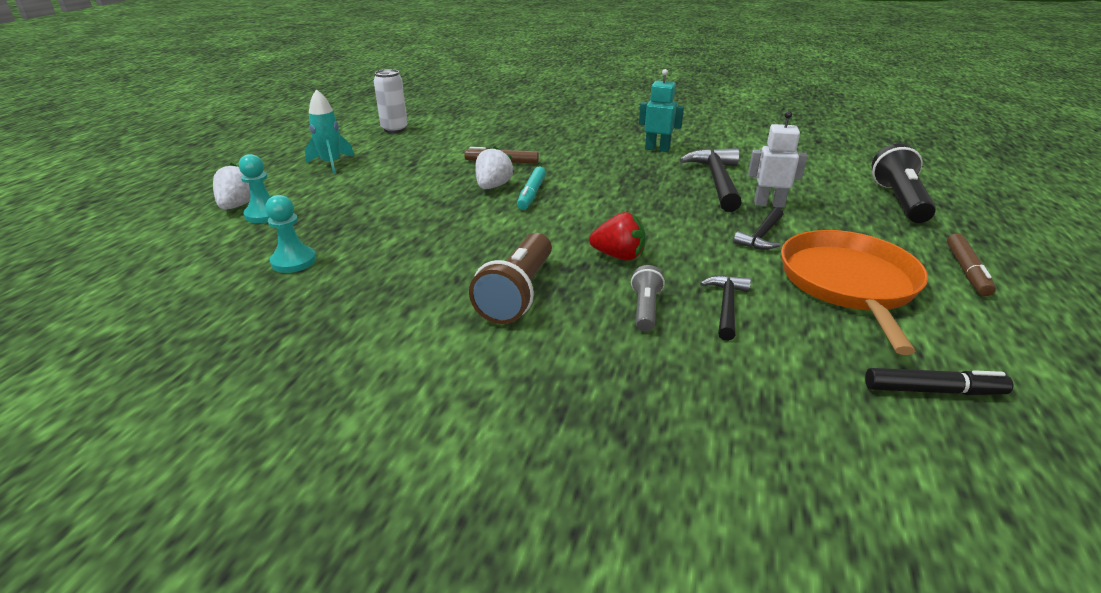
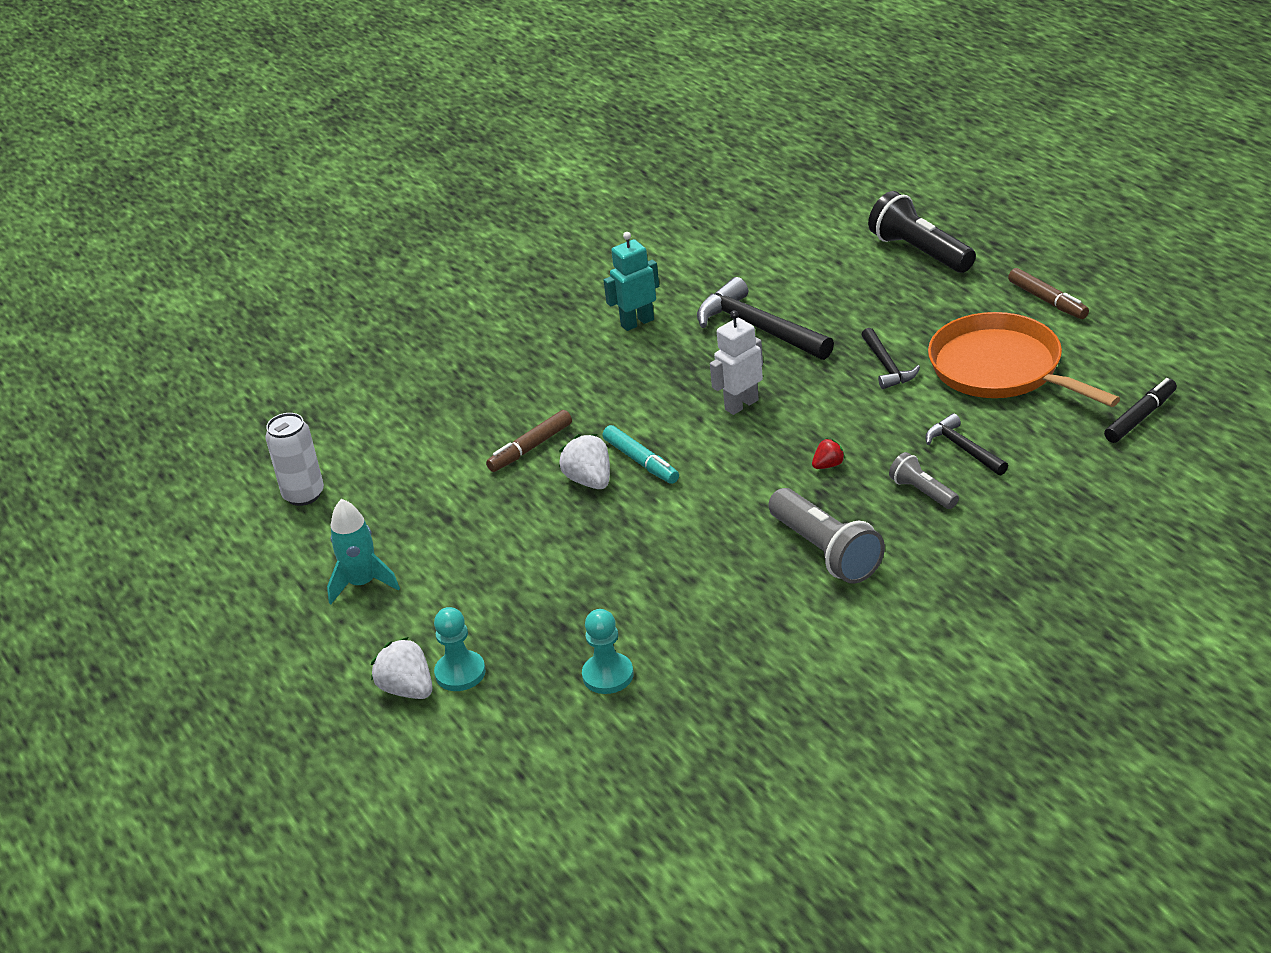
camera: 45 degrees left, 5 degrees up
brown flashlight [469,233,552,324] -> grey flashlight [768,488,885,584]
red strawberry [589,212,645,261] -> red strawberry [812,438,845,469], size x0.57
white robot [748,111,807,208] -> white robot moved to [710,310,763,415]

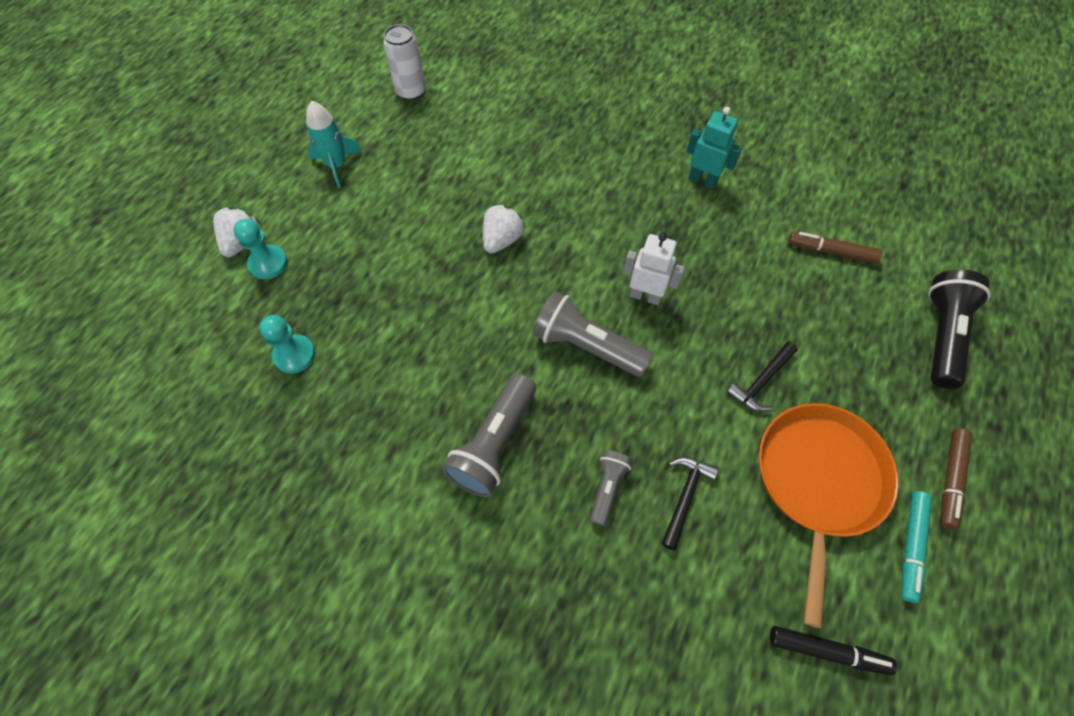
camera: 55 degrees right, 25 degrees up
brown marker [486,410,572,472] -> brown marker moved to [788,232,883,263]
turquoise marker [602,425,679,484] -> turquoise marker moved to [902,491,932,603]
black hammer [697,277,834,360] -> none
red strawberry [812,438,845,469] -> none
none -> grey flashlight [532,291,653,377]

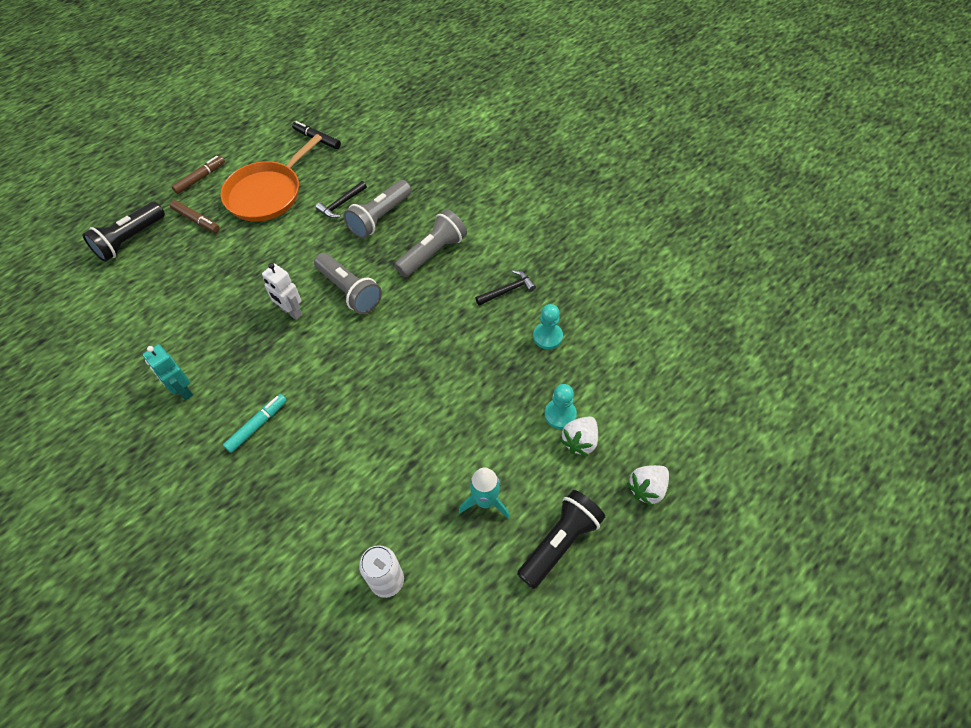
camera: 160 degrees left, 5 degrees down
white strawberry [483,203,526,254] -> white strawberry moved to [627,465,669,506]
grey flashlight [590,450,632,526] -> grey flashlight [344,180,411,238], size x1.80
black hammer [726,342,798,412] -> black hammer moved to [476,270,536,306]
brown marker [788,232,883,263] -> brown marker moved to [170,200,220,233]
turquoise marker [902,491,932,603] -> turquoise marker moved to [223,394,287,453]
none -> black flashlight [517,490,605,589]

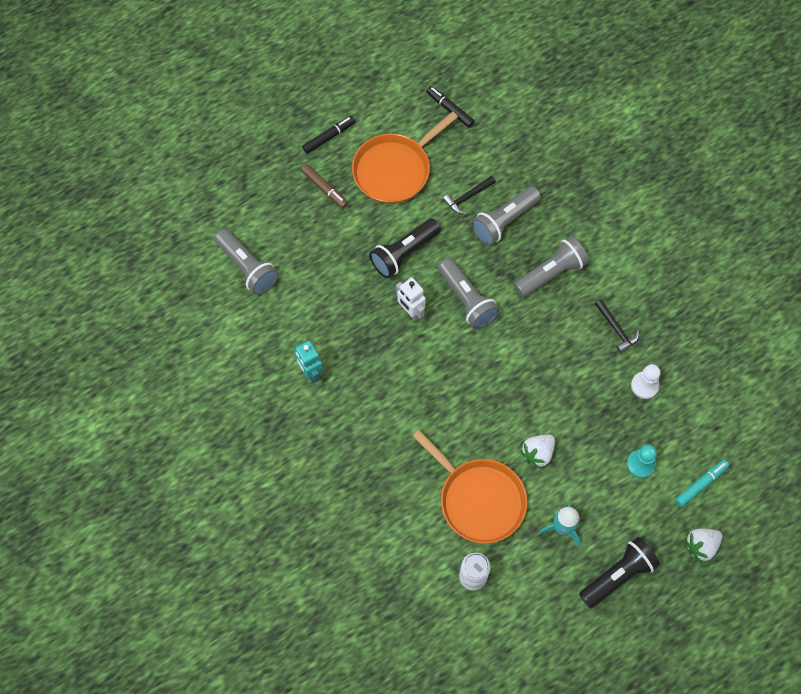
camera: 10 degrees right, 10 degrees up
black flashlight [82,202,165,262] -> black flashlight moved to [369,218,441,278]
brown marker [171,156,225,194] -> black marker [302,116,355,154]
turquoise marker [223,394,287,453] -> turquoise marker moved to [675,460,729,507]
black hammer [476,270,536,306] -> black hammer turned 75 degrees clockwise [595,299,639,353]
turquoise pawn [533,304,563,349] -> white pawn [631,364,660,399]
white strawberry [560,416,598,456] -> white strawberry moved to [520,434,555,469]
none -> grey flashlight [214,229,279,295]
none -> orange pan [413,430,527,543]

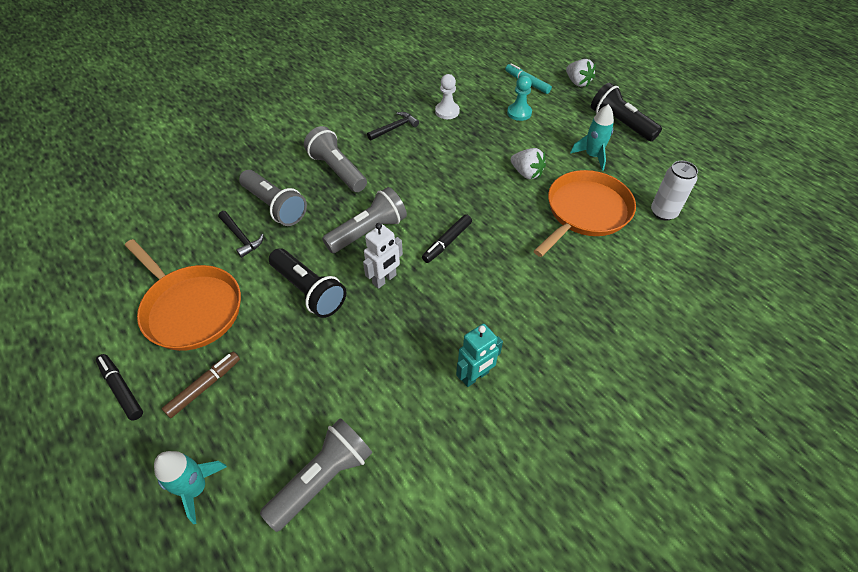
camera: 95 degrees left, 15 degrees down
black marker [426,86,475,128] -> black marker moved to [422,214,472,263]
none -> turquoise rocket [154,451,227,524]

